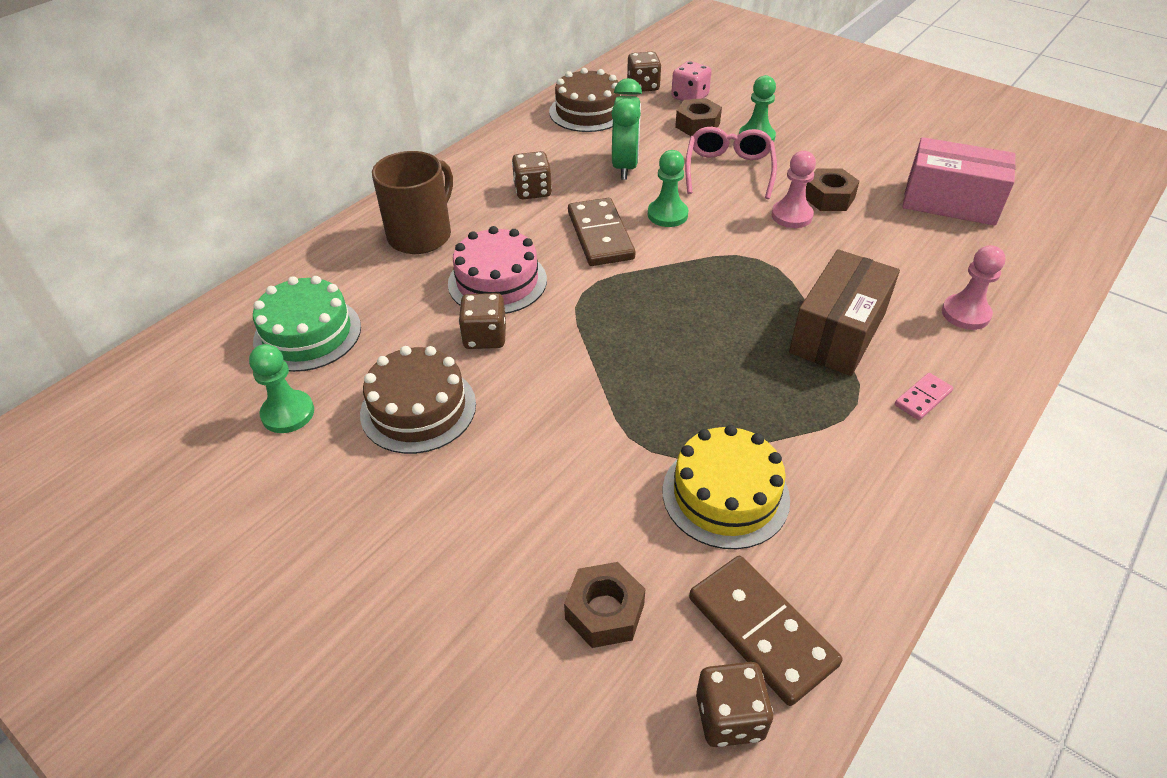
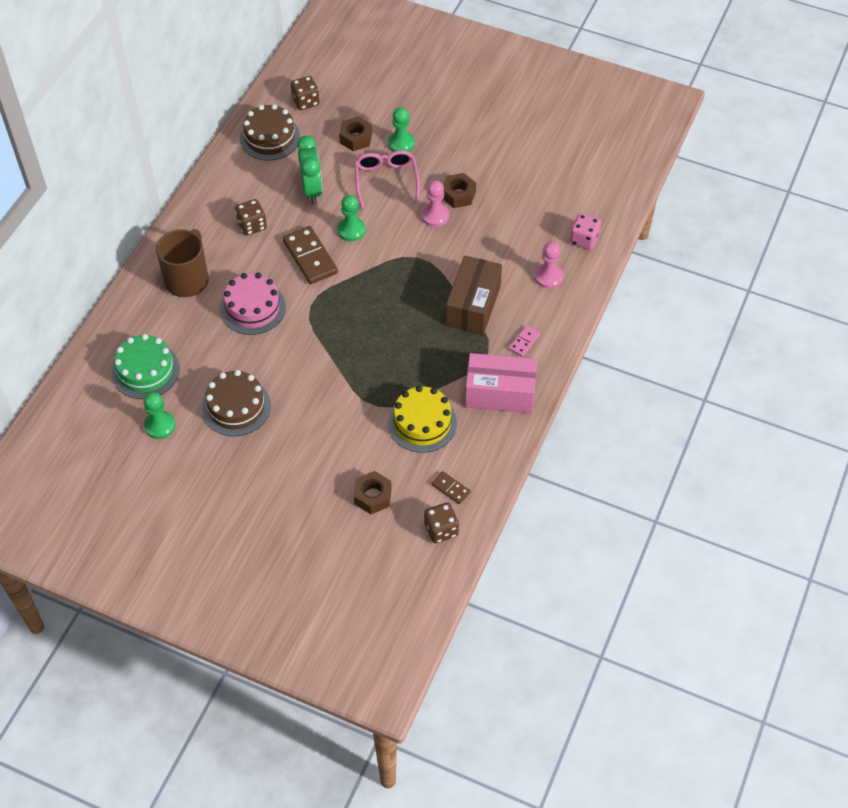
camera: 15 degrees left, 10 degrees up
brown dice [459,293,506,349] -> none
pink dice [671,61,712,101] -> pink dice moved to [570,213,601,250]
brown domino [689,556,843,706] -> brown domino [431,471,471,504], size x0.51
pink box [902,137,1016,226] -> pink box moved to [465,353,537,413]

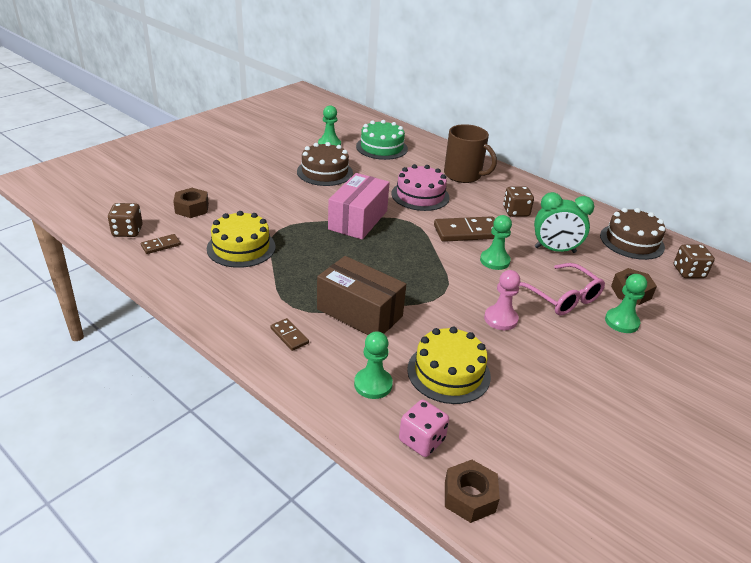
camera: 105 degrees right, 20 degrees down
pink glasses [355,150,420,209] -> pink glasses turned 45 degrees clockwise [519,263,605,315]
brown nut [443,173,476,208] -> brown nut moved to [445,460,500,523]
pink box [465,353,537,413] -> pink box moved to [328,173,390,239]
pink domino [509,325,540,357] -> brown domino [270,318,309,351]
pink pawn [534,242,563,289] -> green pawn [354,331,393,399]
none -> yellow cake [407,327,491,404]

